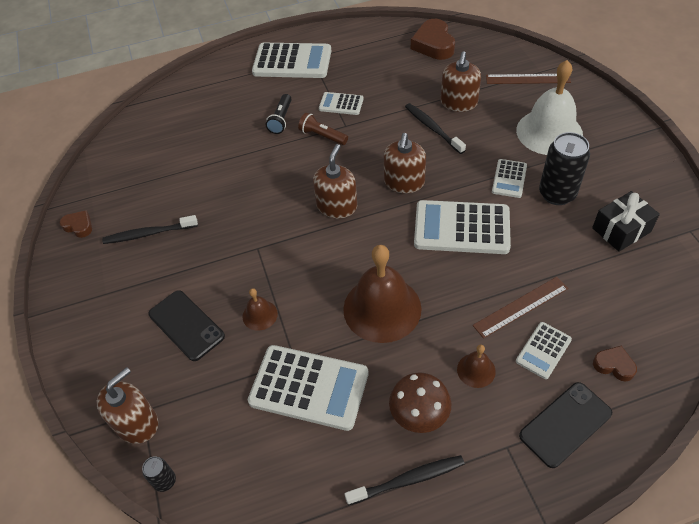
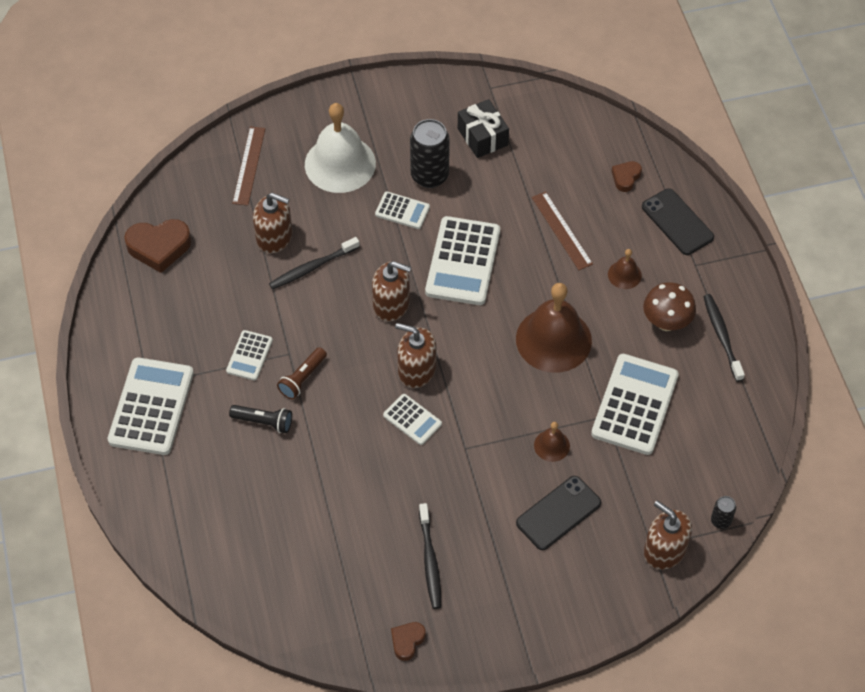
camera: 90 degrees left, 5 degrees up
white calculator [516,322,572,379] -> white calculator moved to [383,394,442,445]

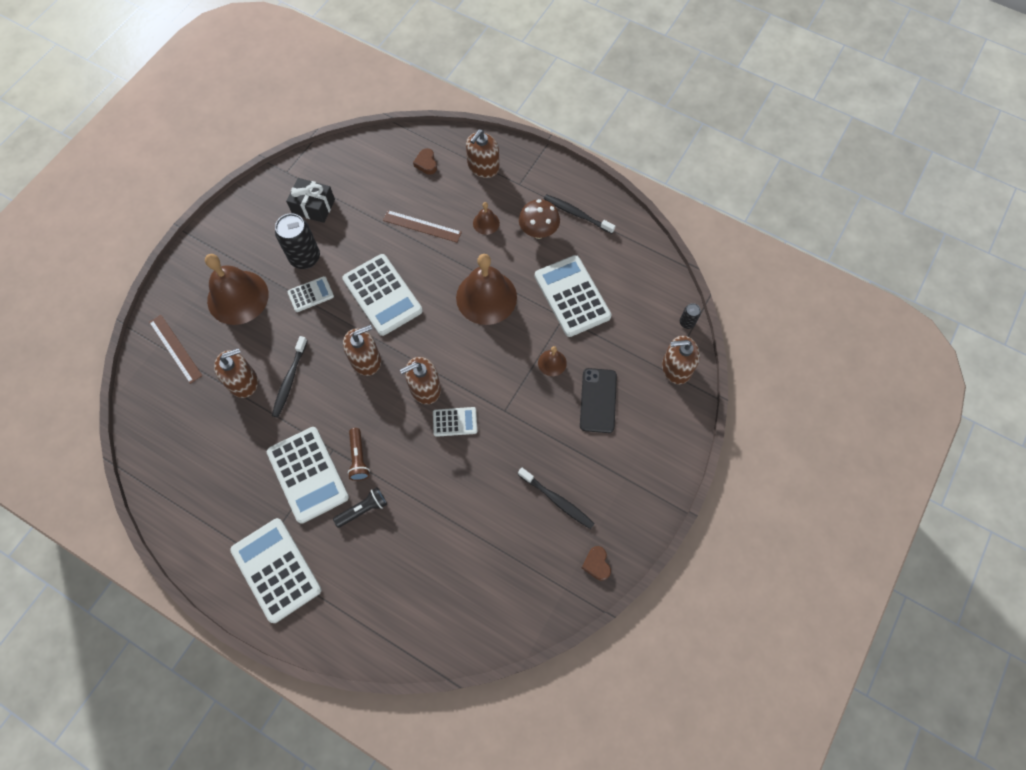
camera: 45 degrees left, 10 degrees up
brown heart [124,219,191,273] -> none
white calculator [226,330,273,381] -> white calculator [267,427,349,524], size x1.92
white bell [305,103,376,193] -> brown bell [205,254,269,325]
black phone [642,188,714,255] -> brown soap dispenser [466,129,499,178]

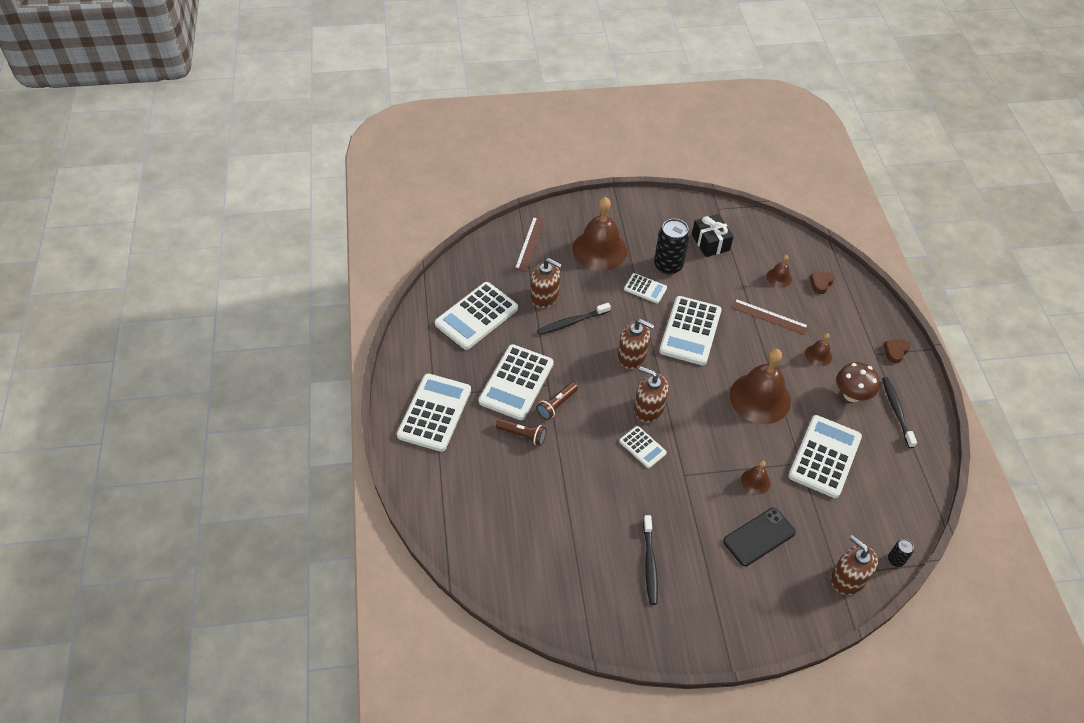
camera: 50 degrees right, 15 degrees down
black flashlight [333,487,387,528] -> brown flashlight [496,418,547,446]
brown ruler [383,210,462,243] -> brown ruler turned 45 degrees counterclockwise [731,299,809,335]
brown soap dispenser [466,129,499,178] -> none
brown heart [582,546,611,581] -> brown heart moved to [883,339,910,363]
none -> white calculator [435,282,518,350]
none -> brown bell [766,255,792,288]

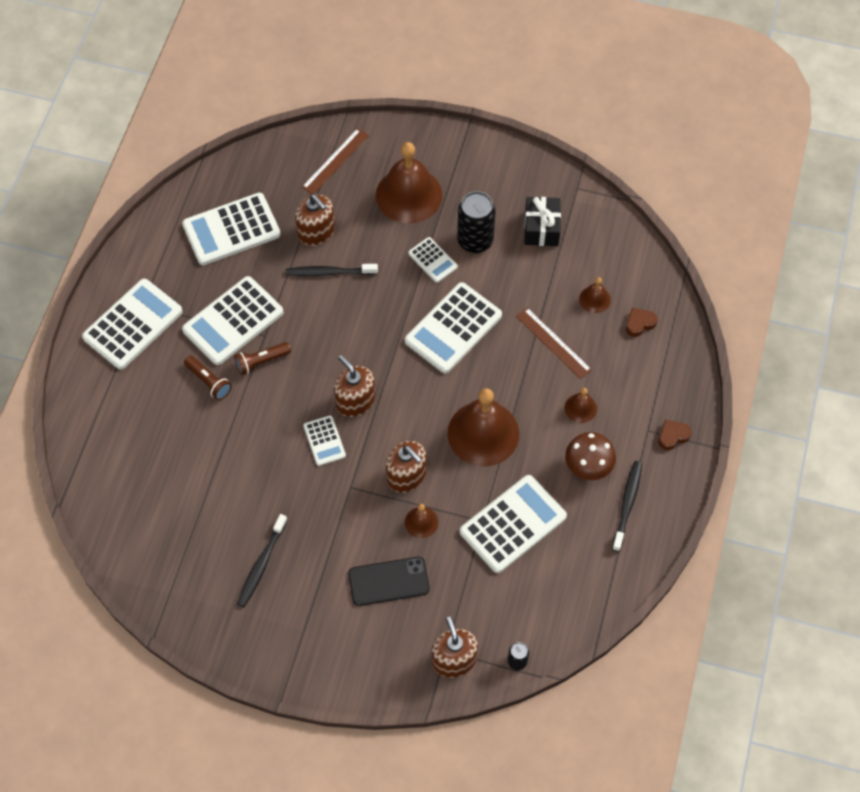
camera: 25 degrees right, 10 degrees up
brown soap dispenser [618,319,655,369] -> brown soap dispenser moved to [386,441,426,493]

